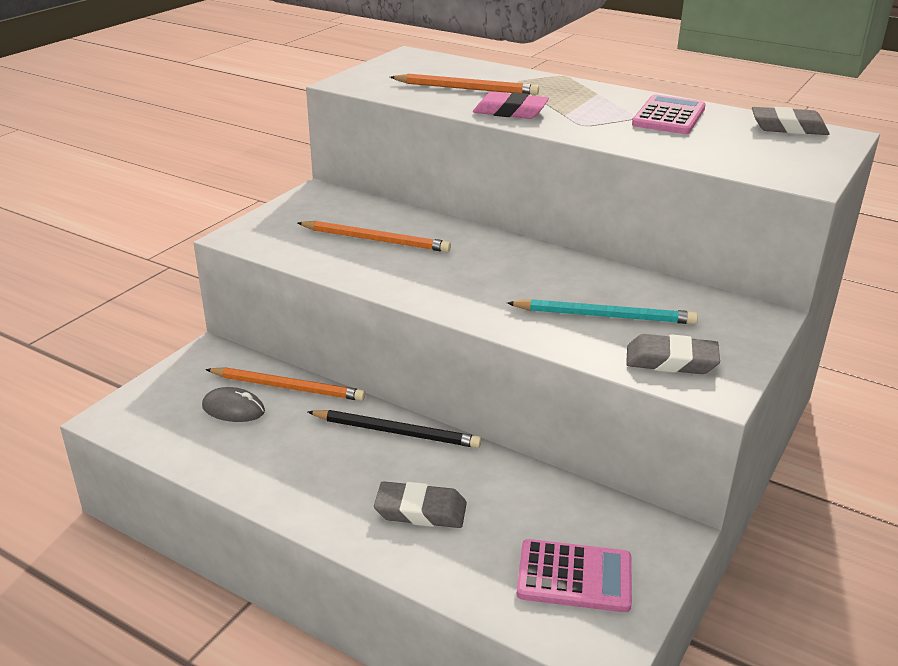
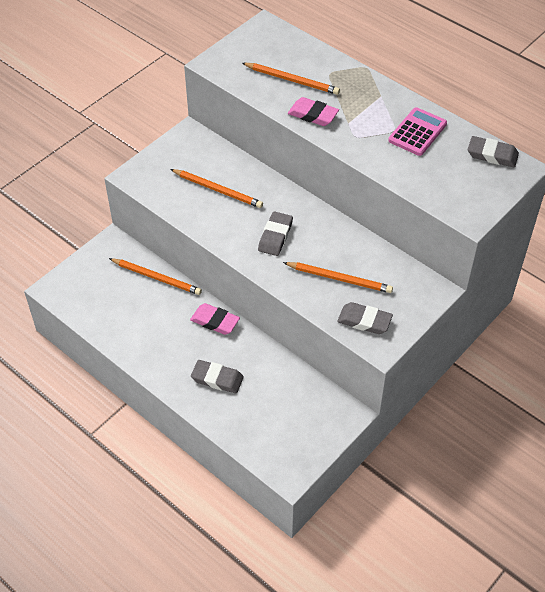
camera: 10 degrees right, 20 degrees up
grey mouse [202,387,265,422] -> none
black pencil [308,410,482,448] -> pink eraser [190,303,240,335]
turquoise pencil [507,299,698,324] -> orange pencil [283,262,393,293]
pink calculator [517,539,632,612] -> none
none -> grey eraser [258,211,293,256]

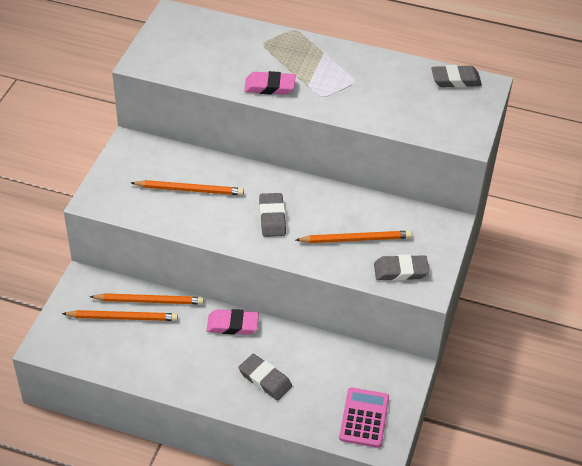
camera: 25 degrees left, 5 degrees down
grey eraser [191,360,244,393] -> grey eraser turned 45 degrees clockwise [239,354,292,400]
orange pencil [242,63,340,95] -> orange pencil moved to [62,310,178,321]
pink calculator [388,107,447,156] -> pink calculator moved to [339,388,389,448]

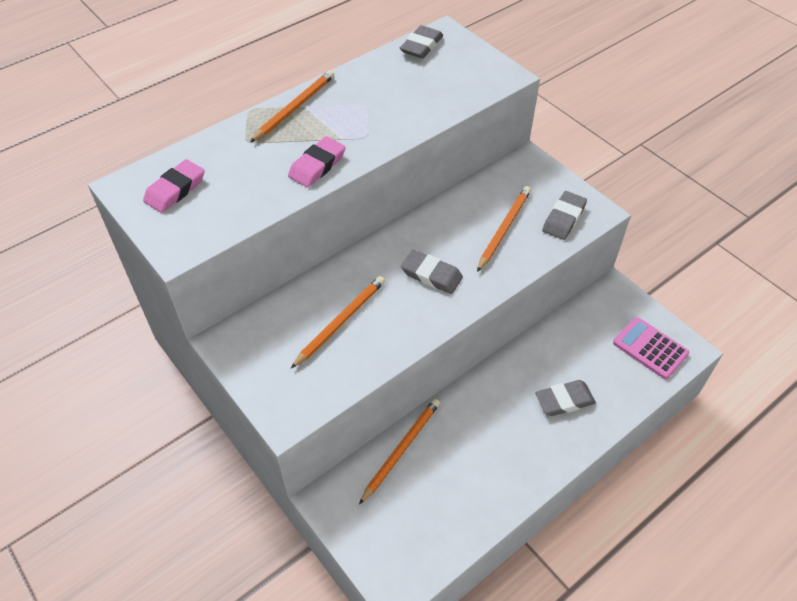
camera: 55 degrees left, 5 degrees up
orange pencil [62,310,178,321] -> orange pencil moved to [250,70,334,142]
pink eraser [207,309,259,335] -> pink eraser moved to [143,159,205,213]

